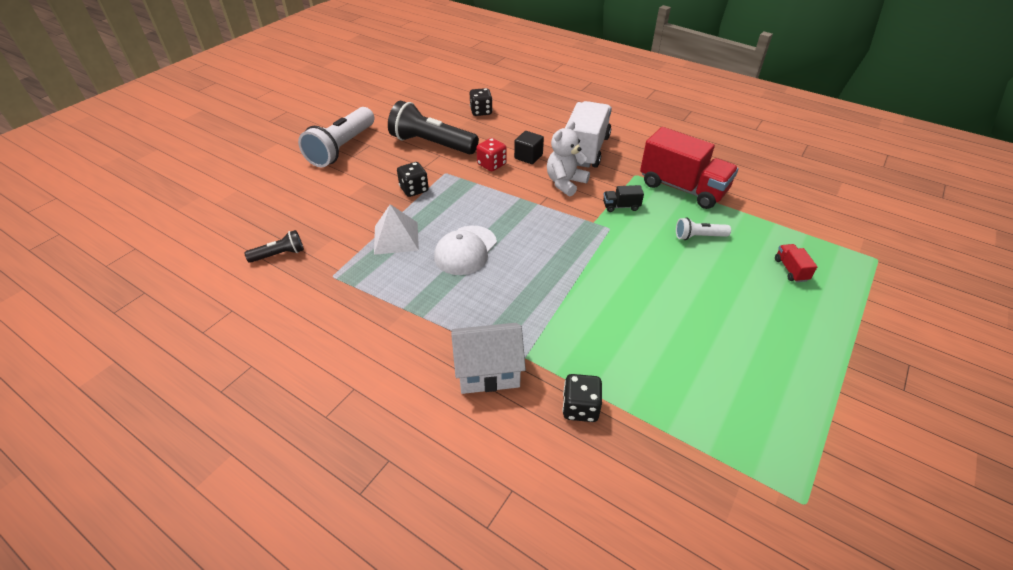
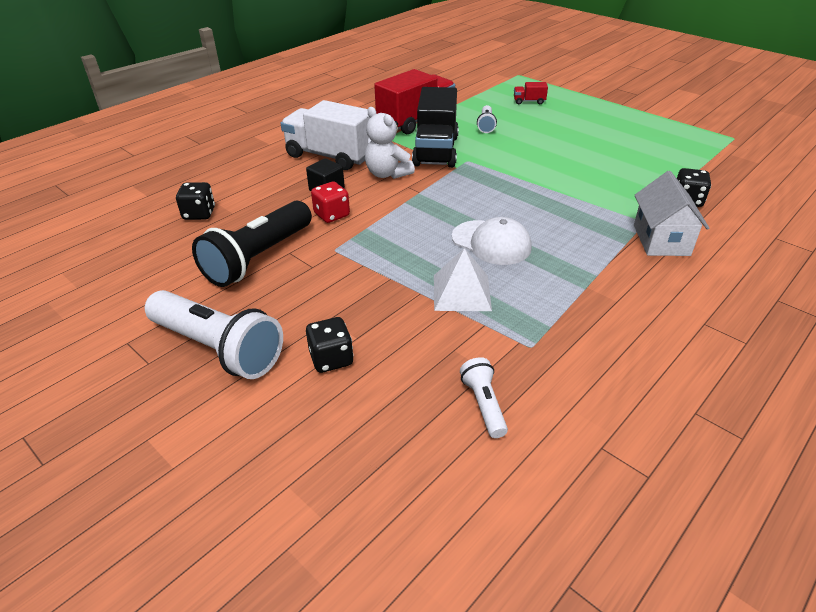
camera: 80 degrees left, 5 degrees down
black flashlight [244,230,304,263] -> white flashlight [460,357,508,438]
black dice [397,162,429,197] -> black dice moved to [306,317,354,373]
black truck [603,185,644,212] -> black truck [412,87,459,168], size x2.41

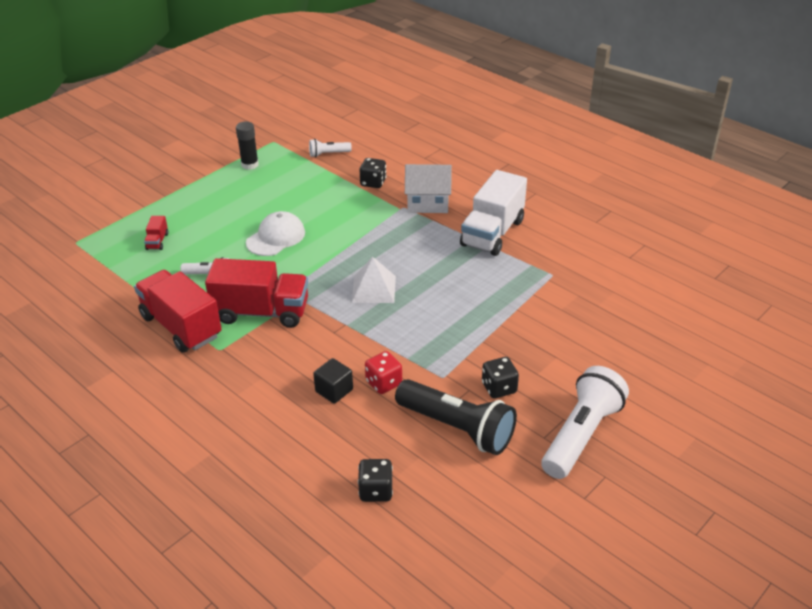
camera: 90 degrees left, 0 degrees up
white truck [281,100,370,170] -> white truck moved to [460,170,527,256]
black dice [306,317,354,373] -> black dice moved to [482,357,519,398]
white teddy bear [365,107,415,179] -> none
black truck [412,87,459,168] -> red truck [205,258,308,328]
white pyramid [434,248,492,311] -> white pyramid moved to [352,257,396,303]
white cap [452,217,532,265] -> white cap moved to [246,211,305,256]
white flashlight [460,357,508,438] -> white flashlight moved to [309,139,352,157]
none -> black glue stick [236,122,259,170]

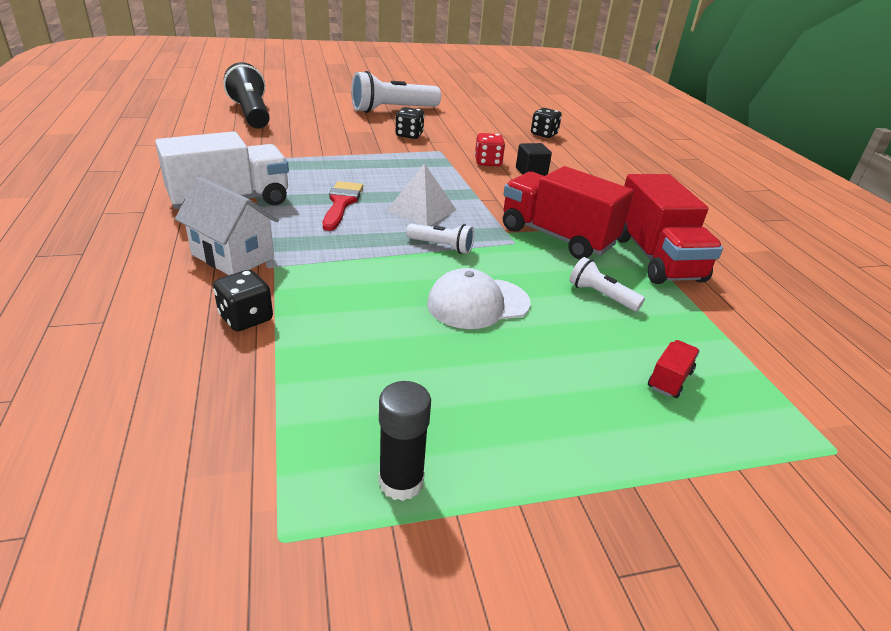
camera: 150 degrees left, 5 degrees down
white flashlight [309,139,352,157] -> white flashlight moved to [406,223,474,254]
black flashlight [395,379,517,455] -> black flashlight moved to [223,62,270,129]
none -> red brush [323,181,363,231]

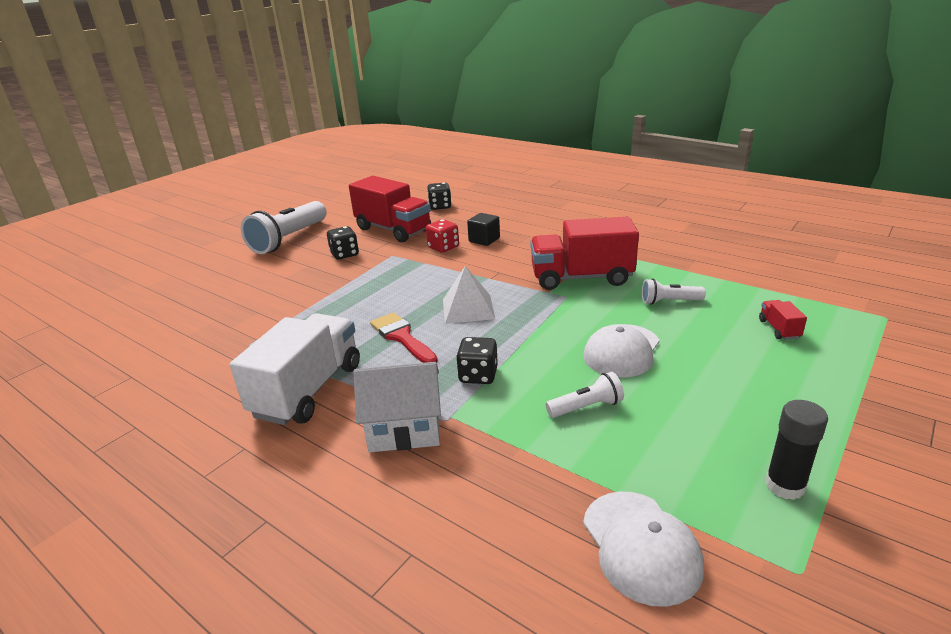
camera: 35 degrees left, 5 degrees down
black dice [213,270,273,331] -> black dice moved to [456,337,498,384]
black flashlight [223,62,270,129] -> none
white flashlight [406,223,474,254] -> white flashlight moved to [546,372,624,418]
red truck [617,174,723,284] -> red truck moved to [349,176,431,242]
none -> white cap [583,492,704,607]

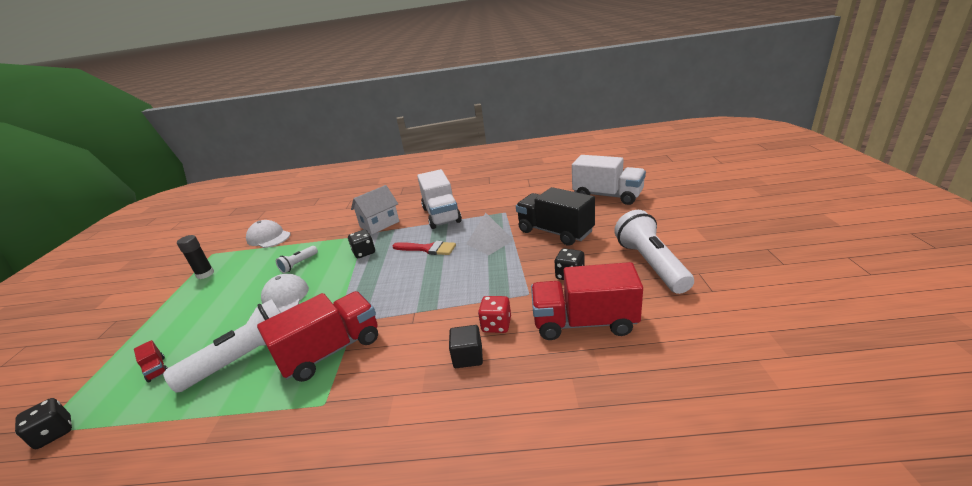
camera: 145 degrees right, 0 degrees up
black dice [427,182,452,210] -> black dice moved to [15,398,72,449]
white pyramid [443,266,495,324] -> white pyramid moved to [466,213,514,255]
white flashlight [642,279,706,305] -> white flashlight [163,299,281,393], size x2.07
none -> black truck [516,187,595,246]
none -> white truck [572,155,646,205]

